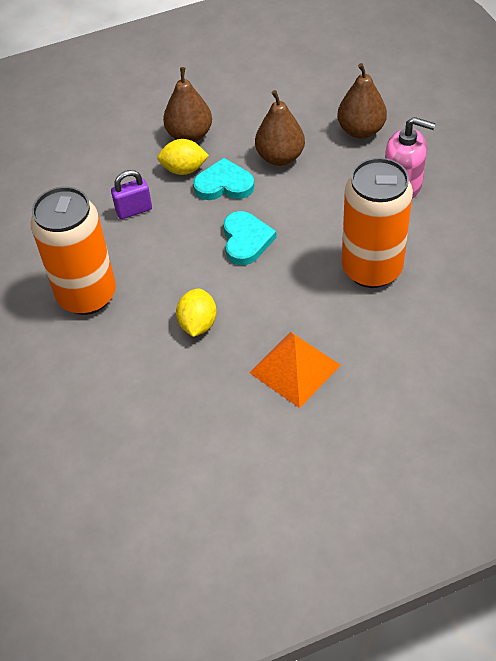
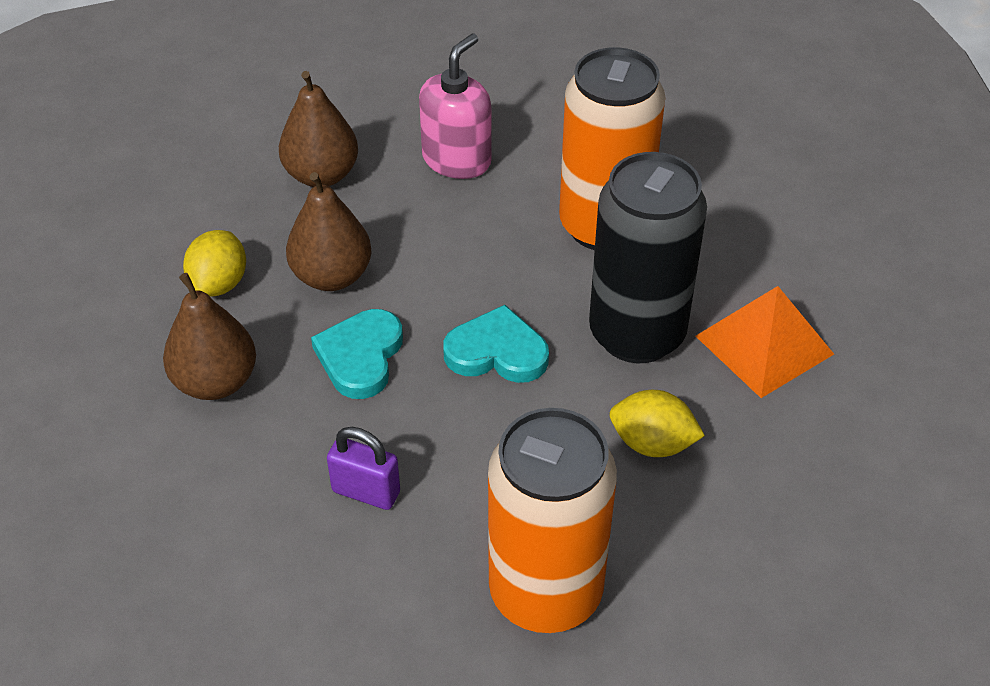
camera: 80 degrees left, 5 degrees down
purple padlock [111,170,152,219] -> purple padlock turned 60 degrees counterclockwise [327,427,400,510]
yellow lemon [157,139,209,175] -> yellow lemon moved to [183,230,246,297]
none -> black can [589,152,707,363]

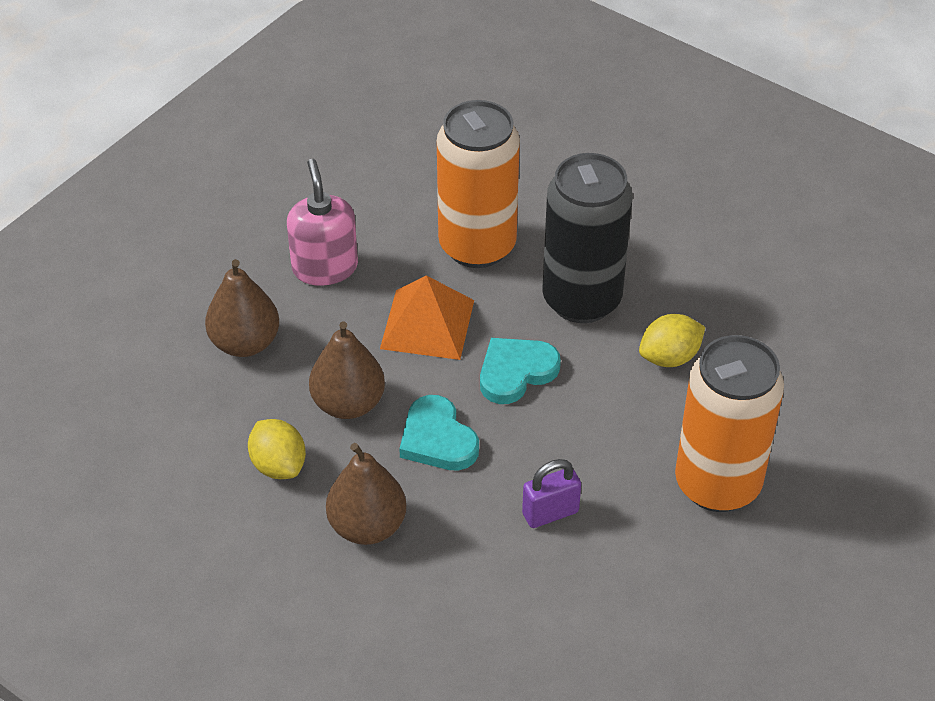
camera: 45 degrees left, 0 degrees up
orange pyramid [696,286,834,398] -> orange pyramid moved to [380,275,474,360]

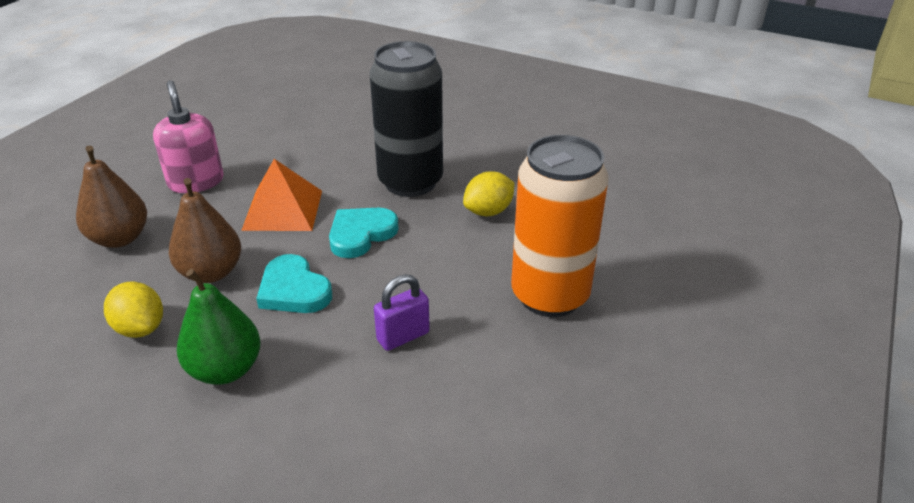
camera: 10 degrees left, 10 degrees down
brown pear [326,443,406,545] -> green pear [177,269,261,385]
orange can [437,100,520,268] -> none

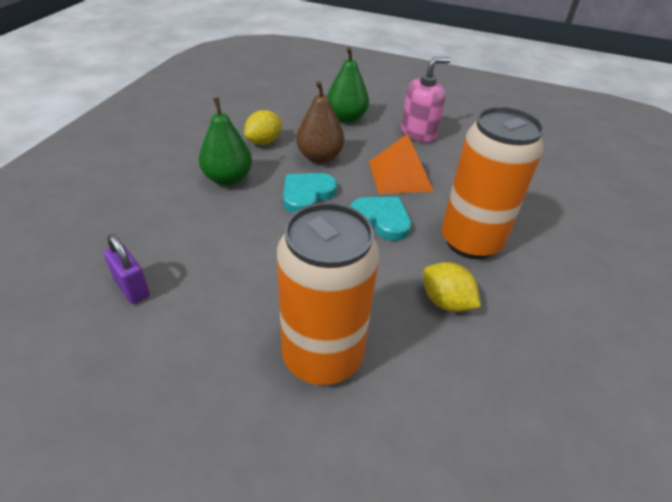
camera: 80 degrees right, 5 degrees up
brown pear [76,146,147,248] -> green pear [327,47,369,123]
black can [370,41,443,197] -> orange can [441,107,544,259]
purple padlock [374,274,430,351] -> purple padlock moved to [104,234,150,304]

